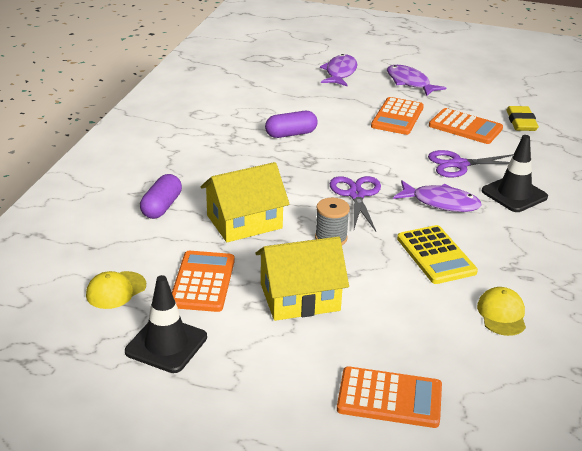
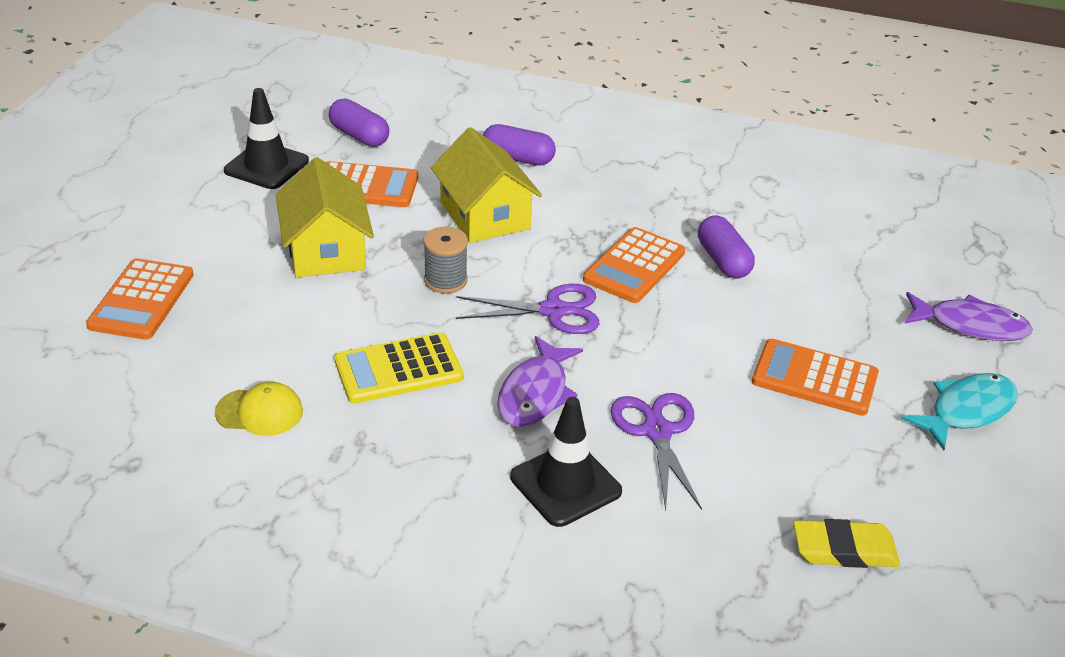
camera: 90 degrees right, 5 degrees up
yellow cap [86,271,146,309] -> purple capsule [329,99,389,147]
purple fish [387,65,446,96] -> turquoise fish [902,373,1018,450]
orange calculator [429,108,503,144] -> orange calculator moved to [583,227,685,303]

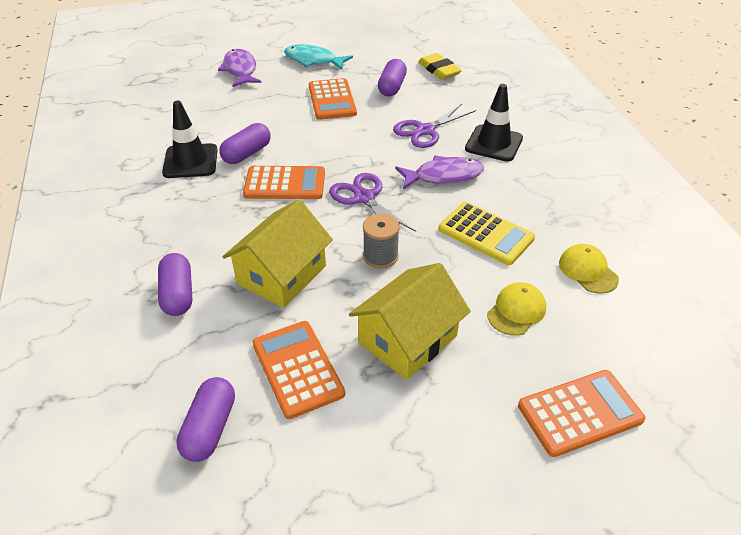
camera: 120 degrees left, 5 degrees up
black traffic cone [224,88,309,189] -> black traffic cone moved to [162,101,218,178]
none -> purple capsule [378,59,407,96]
none -> yellow cap [487,282,546,336]

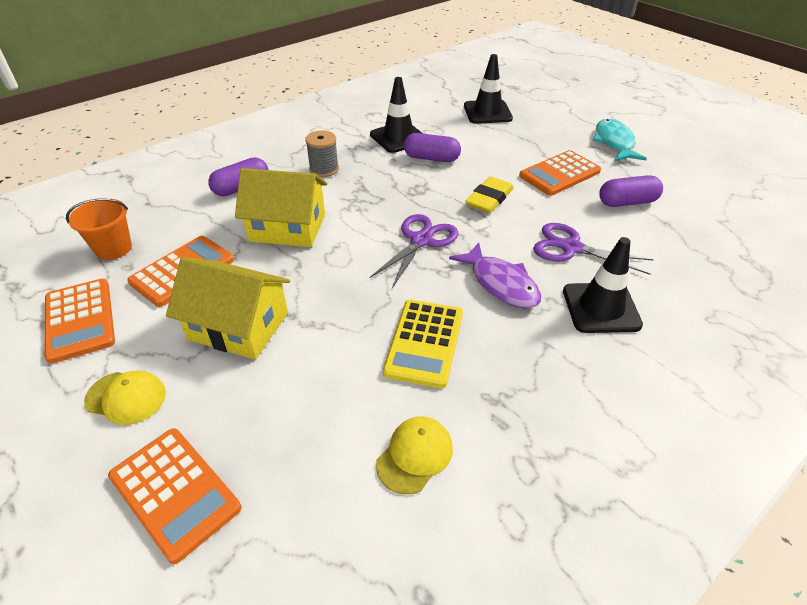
camera: 65 degrees right, 0 degrees up
purple capsule [176,377,235,462] -> orange bucket [66,198,132,260]
purple fish [218,49,261,87] -> none
orange calculator [243,166,325,199] -> orange calculator moved to [45,279,115,364]
grey spool [363,213,400,269] -> grey spool moved to [305,130,339,177]
yellow eraser [418,53,462,80] -> yellow eraser moved to [466,177,514,213]
yellow cap [487,282,546,336] -> yellow cap moved to [84,371,166,425]
none -> black traffic cone [464,54,513,124]

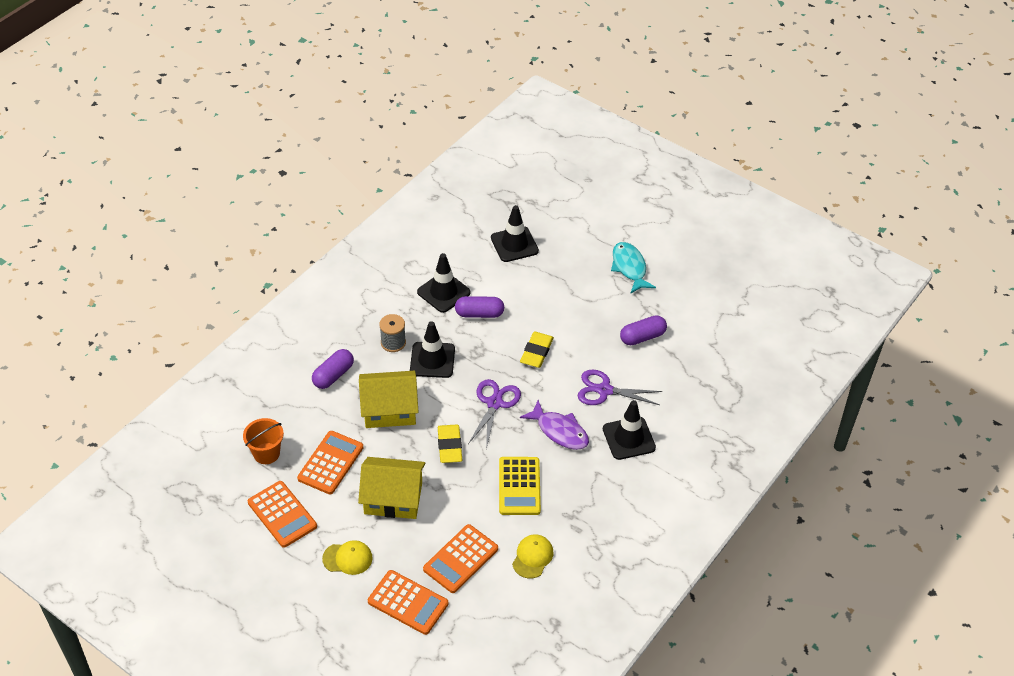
camera: 15 degrees left, 5 degrees up
orange calculator [519,150,601,196] -> orange calculator moved to [423,524,498,593]
none -> black traffic cone [410,321,455,378]
none -> yellow eraser [438,424,462,463]

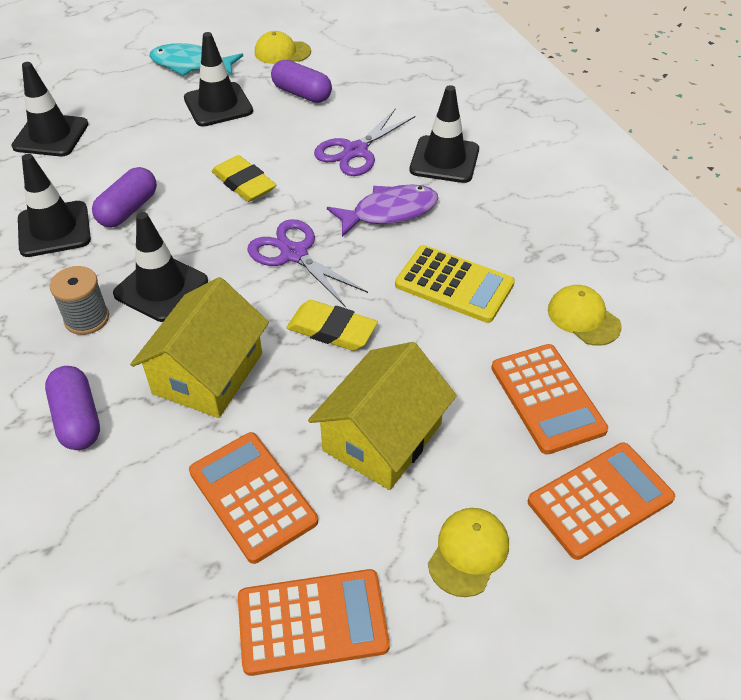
camera: 60 degrees left, 0 degrees up
orange bucket [243,418,284,464] -> none
purple capsule [620,315,667,345] -> purple capsule turned 60 degrees counterclockwise [271,60,332,103]
none -> black traffic cone [184,32,253,127]
none -> yellow cap [255,31,311,64]

